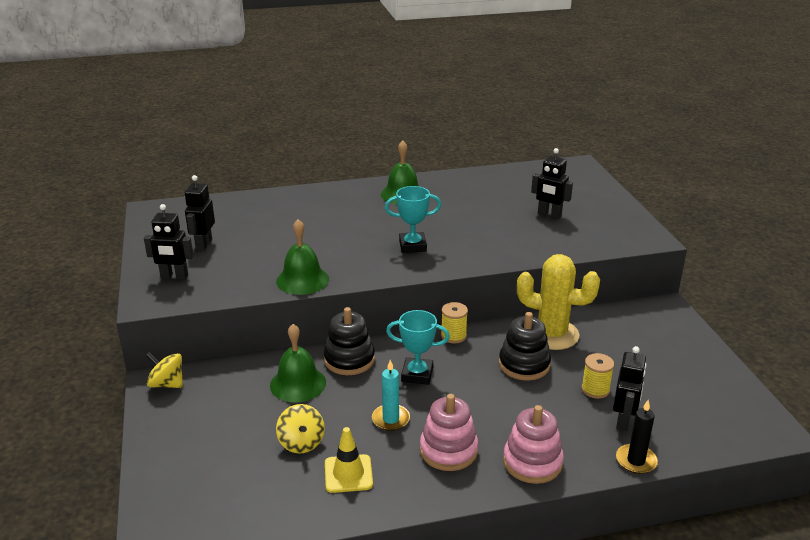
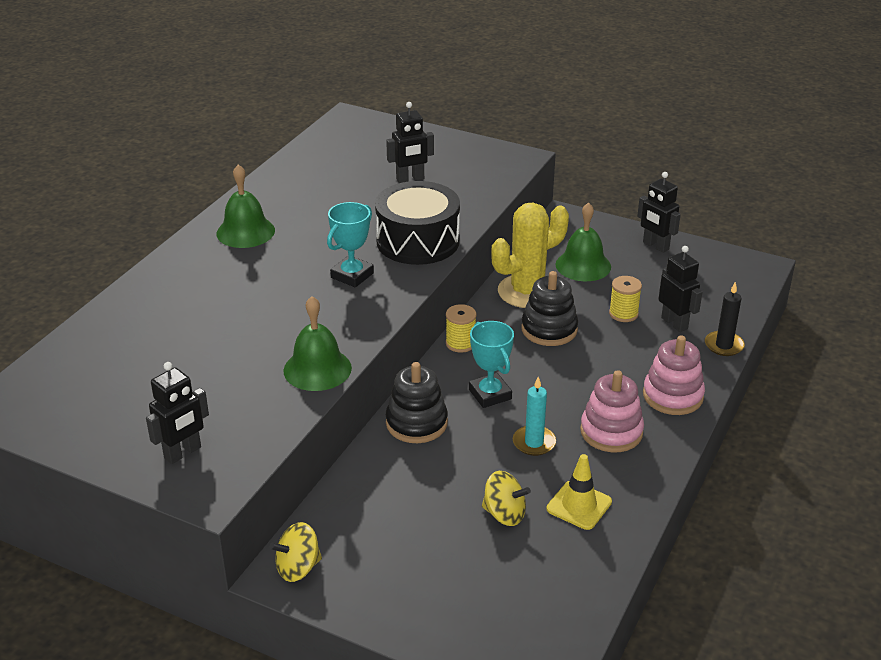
camera: 50 degrees left, 5 degrees up
black robot [185,175,215,251] -> black robot moved to [637,172,681,253]
green bell [270,324,326,403] -> green bell moved to [555,203,611,281]
turquoise trophy [386,310,450,385] -> turquoise trophy turned 75 degrees counterclockwise [469,321,514,408]
none -> black drum [375,181,460,265]

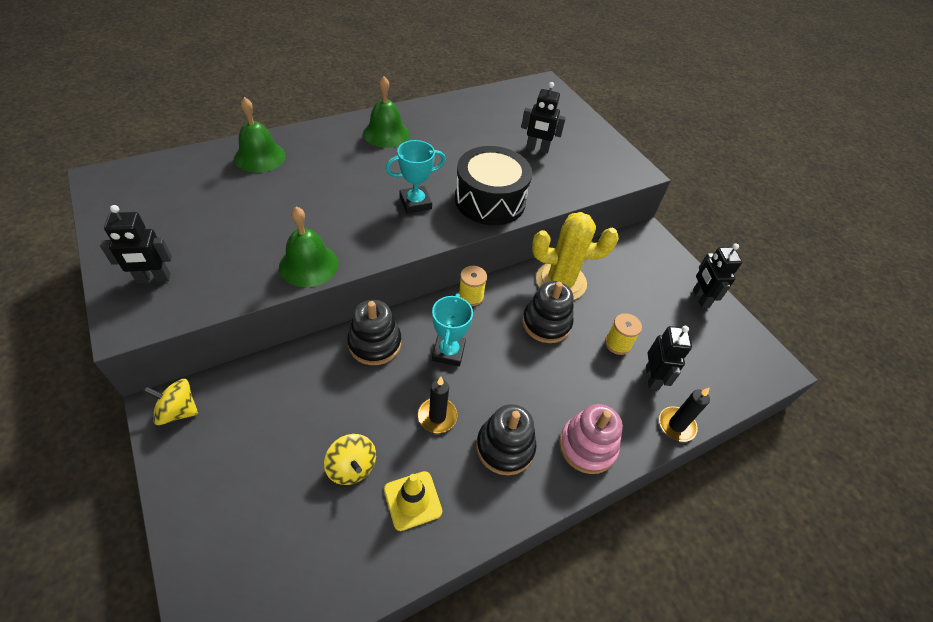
camera: 30 degrees right, 15 degrees up
turquoise candle [513,377,556,456] -> black candle [418,377,457,433]
green bell [555,203,611,281] -> green bell moved to [234,97,286,173]
pink stacking toy [580,370,644,452] -> black stacking toy [476,404,537,475]

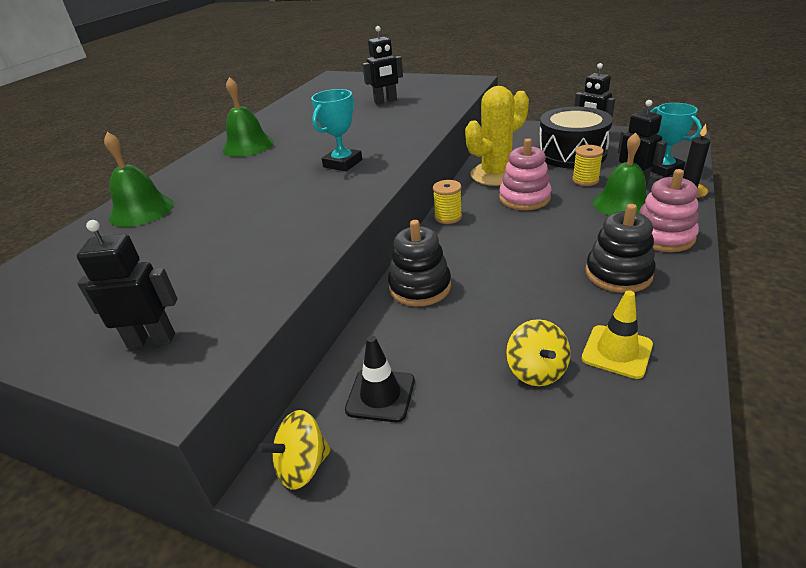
camera: 30 degrees left, 15 degrees down
black robot [100,205,172,283] -> black robot turned 135 degrees counterclockwise [77,220,177,348]
green bell [279,206,339,287] -> green bell moved to [593,132,647,215]
yellow spinning top [324,434,376,485] -> yellow spinning top turned 60 degrees clockwise [506,319,571,386]
black candle [418,377,457,433] -> none
turquoise trophy [432,293,473,367] -> turquoise trophy moved to [650,103,702,177]
black drum [455,146,532,225] -> black drum moved to [538,107,613,169]
black stacking toy [522,281,573,343] -> pink stacking toy [499,138,551,210]
none -> black traffic cone [345,336,415,422]

